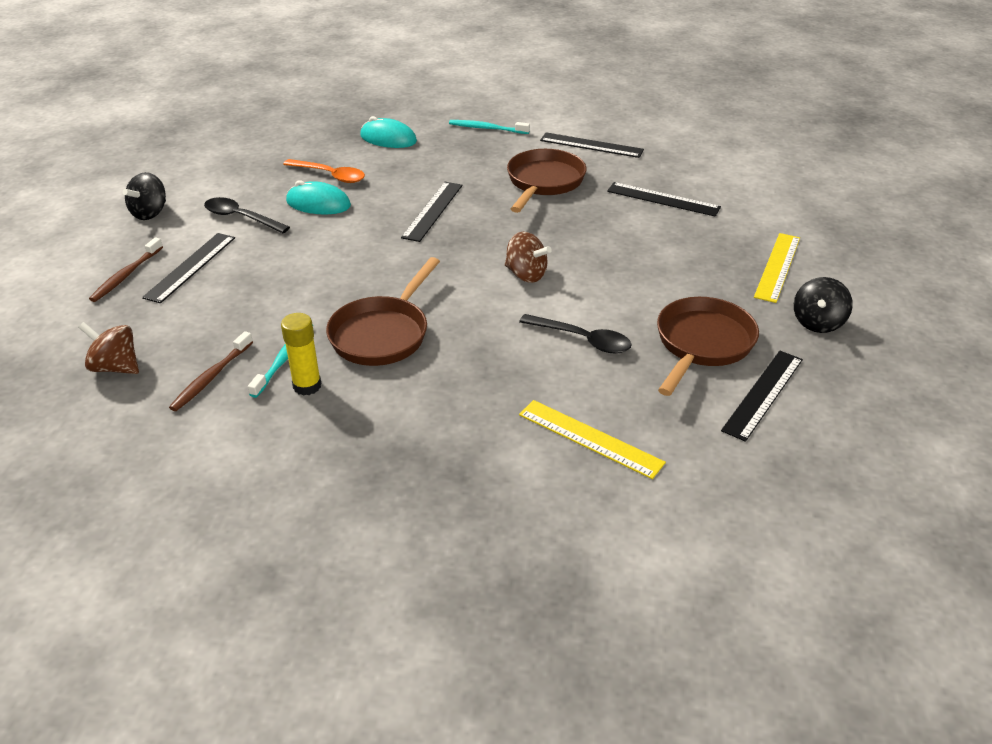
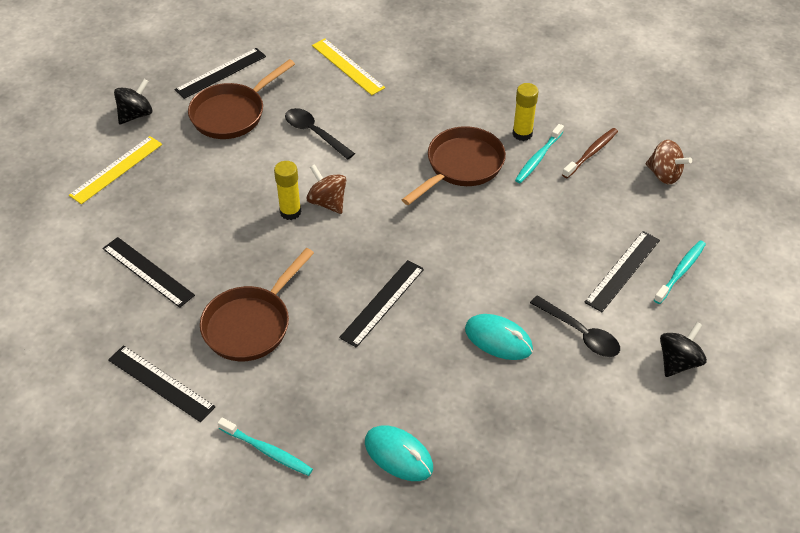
camera: 165 degrees left, 10 degrees up
brown toothbrush [89,237,163,302] -> turquoise toothbrush [654,240,706,304]
orange spoon [283,159,365,183] -> none
none -> yellow glue stick [274,161,301,220]

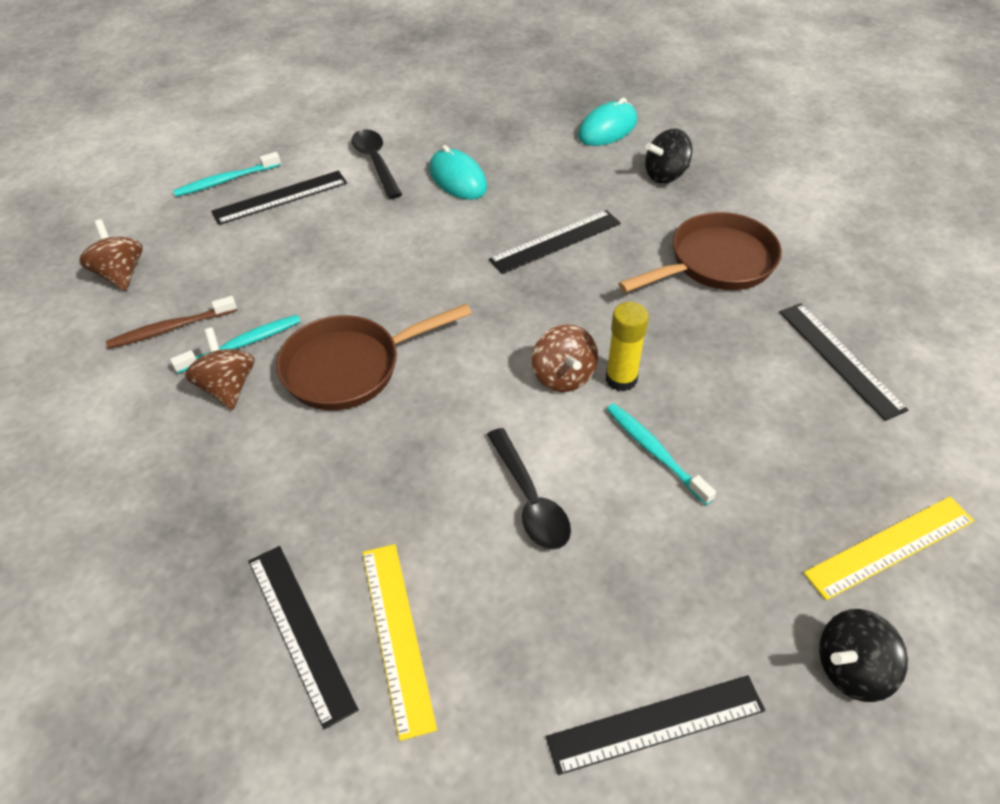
camera: 155 degrees left, 0 degrees up
black ruler [108,345,215,422] -> black ruler moved to [248,546,359,729]
brown pan [188,59,295,139] -> none
turquoise toothbrush [218,418,313,476] -> turquoise toothbrush moved to [607,403,716,505]
turquoise mouse [365,425,433,481] -> turquoise mouse turned 75 degrees clockwise [578,98,637,146]
yellow glue stick [512,83,538,141] -> brown spinning top [185,327,254,410]
black spinning top [660,322,707,377] -> black spinning top moved to [645,129,692,183]

